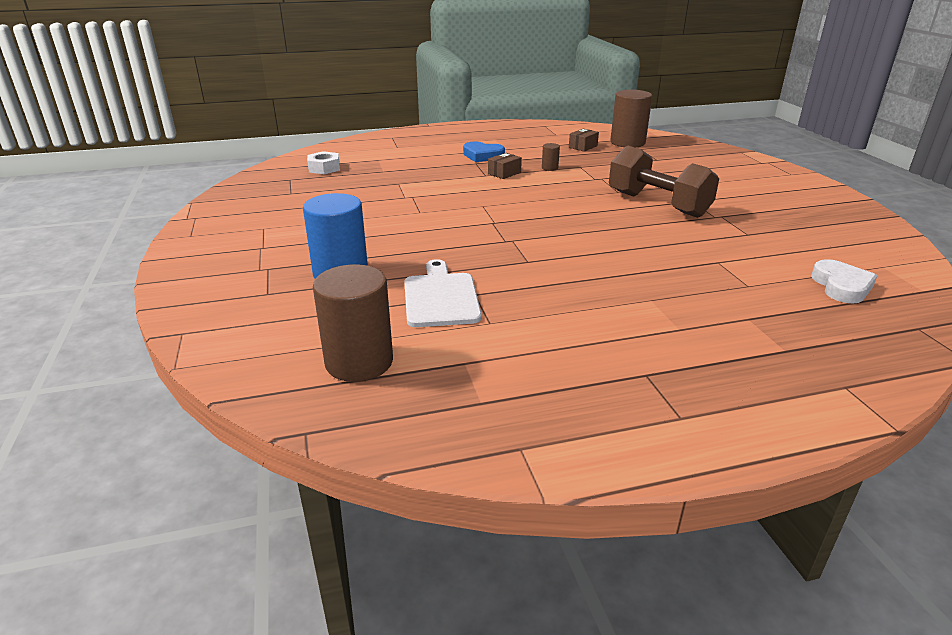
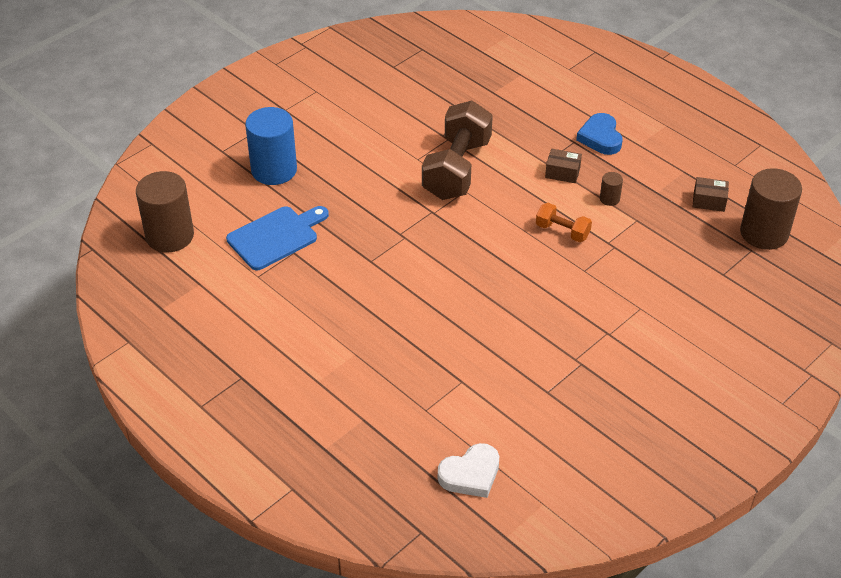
camera: 60 degrees right, 15 degrees up
white nut [307,151,340,174] -> none
white cutting board [404,259,481,327] -> blue cutting board [226,206,329,270]
brown dumbbell [609,145,719,218] -> brown dumbbell moved to [422,101,493,200]
none -> orange dumbbell [536,203,592,242]

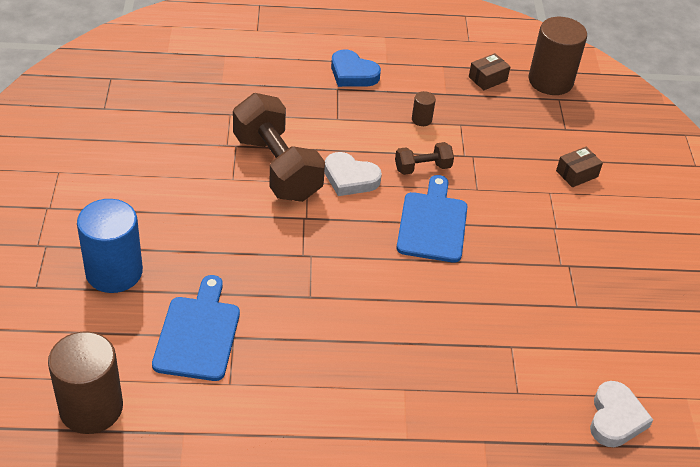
camera: 50 degrees left, 0 degrees up
orange dumbbell [536,203,592,242] -> brown dumbbell [395,142,454,175]
brown box [545,149,582,183] -> brown box moved to [556,147,603,187]
none -> white heart [325,152,382,196]
none -> blue cutting board [396,175,467,263]

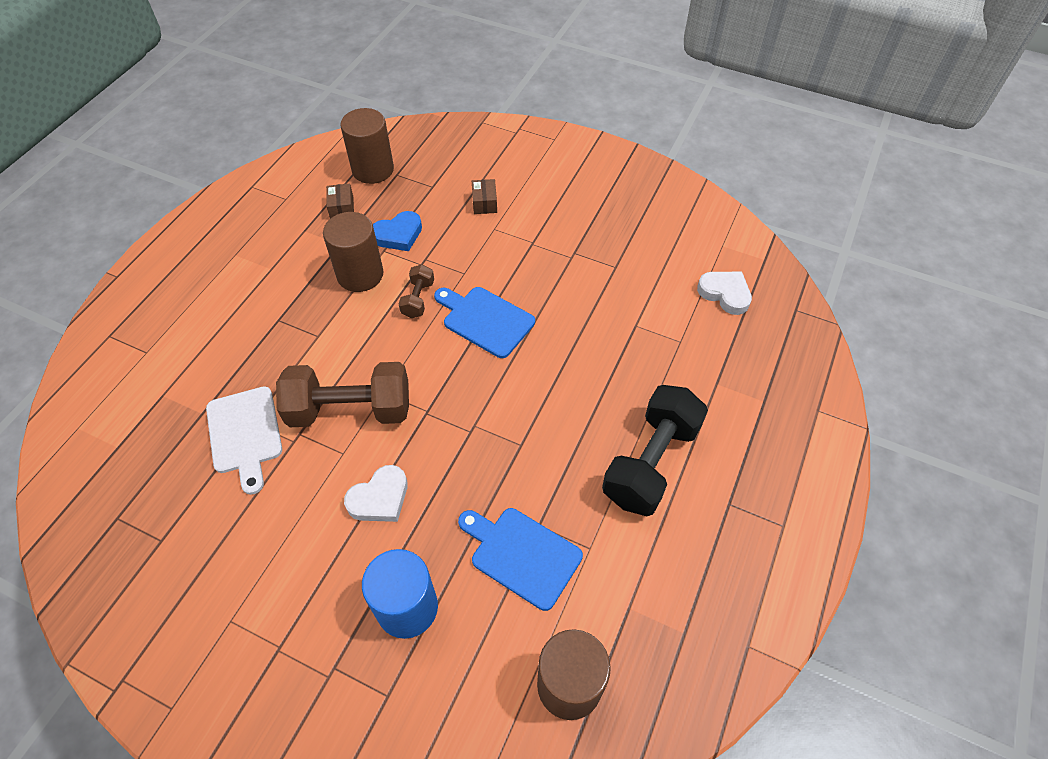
camera: 60 degrees left, 10 degrees up
white heart [325,152,382,196] -> white heart moved to [344,465,407,522]
blue heart [331,49,381,87] -> blue heart moved to [373,211,422,251]
brown cylinder [412,91,436,126] -> brown cylinder [323,212,384,292], size x2.31
none -> white cutting board [206,386,282,495]
none -> black dumbbell [602,385,708,516]

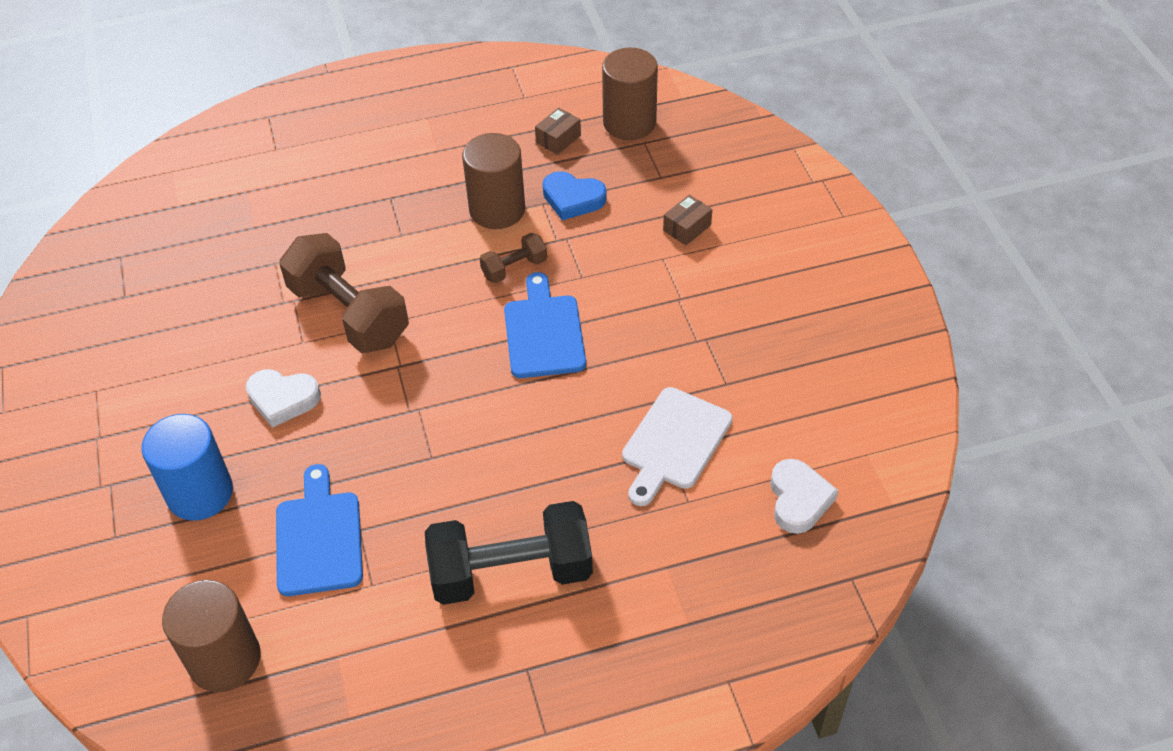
camera: 50 degrees right, 5 degrees down
white cutting board [206,386,282,495] -> white cutting board moved to [622,387,733,506]

